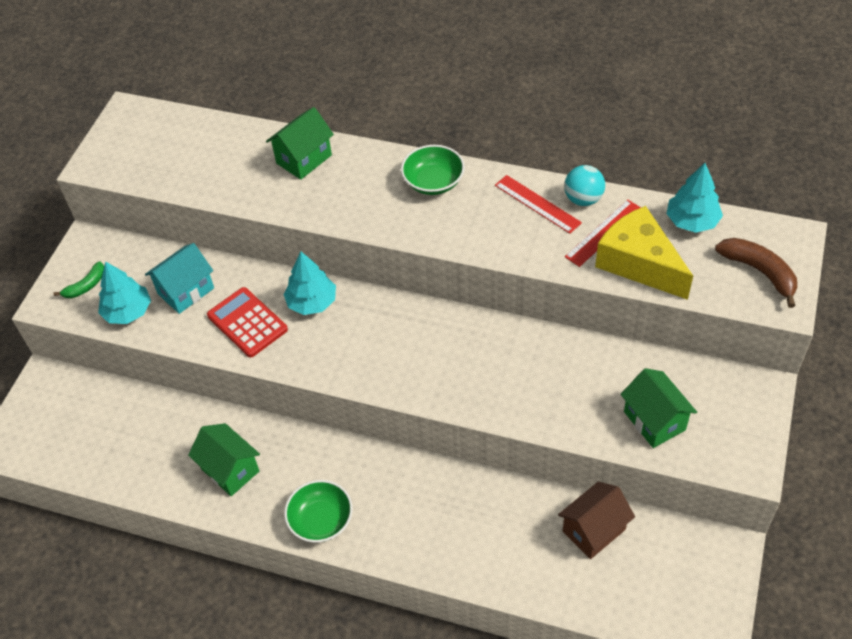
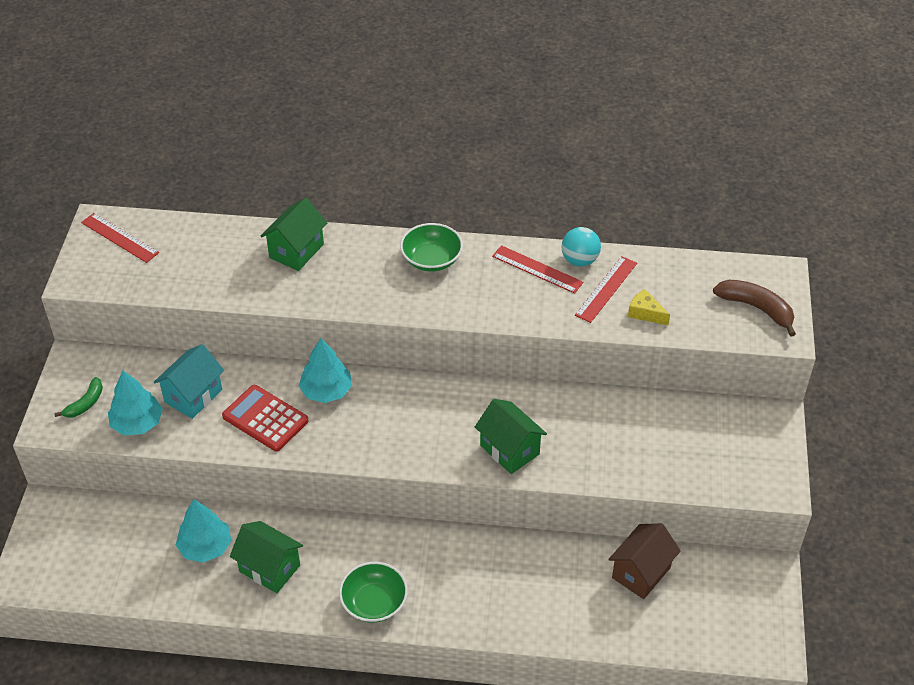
camera: 15 degrees left, 5 degrees down
yellow cheese [595,206,693,300] -> yellow cheese [628,289,670,325], size x0.45
green house [621,368,697,448] -> green house moved to [475,399,547,474]
turquoise tree [666,163,723,233] -> turquoise tree moved to [176,499,231,563]
none -> red ruler [81,213,159,263]

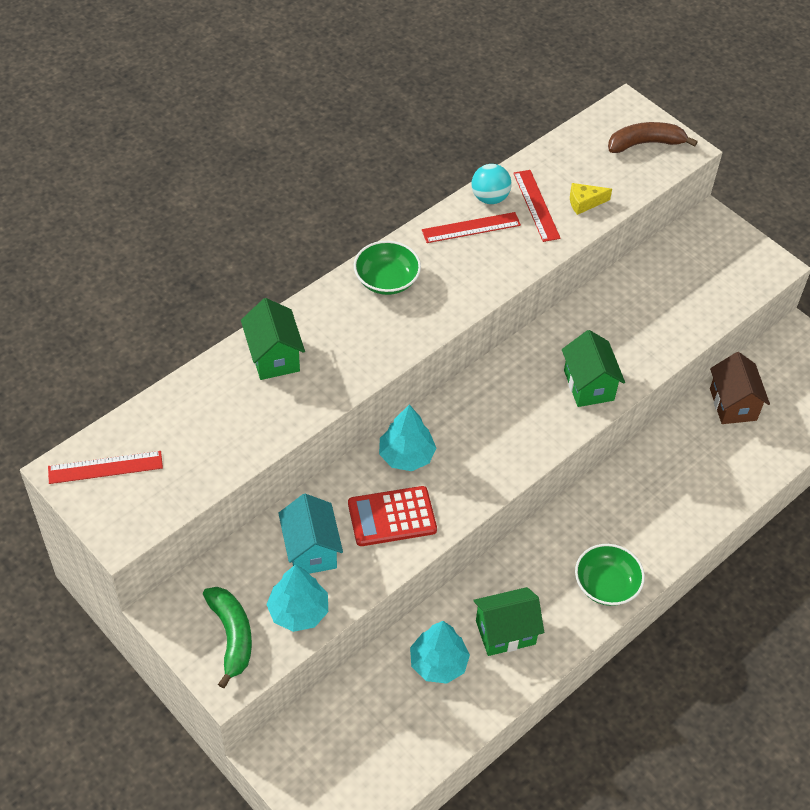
camera: 50 degrees left, 5 degrees up
green banana [54,377,103,418] -> green banana [203,587,252,689], size x1.58
green house [475,399,547,474] -> green house turned 75 degrees clockwise [562,330,625,407]

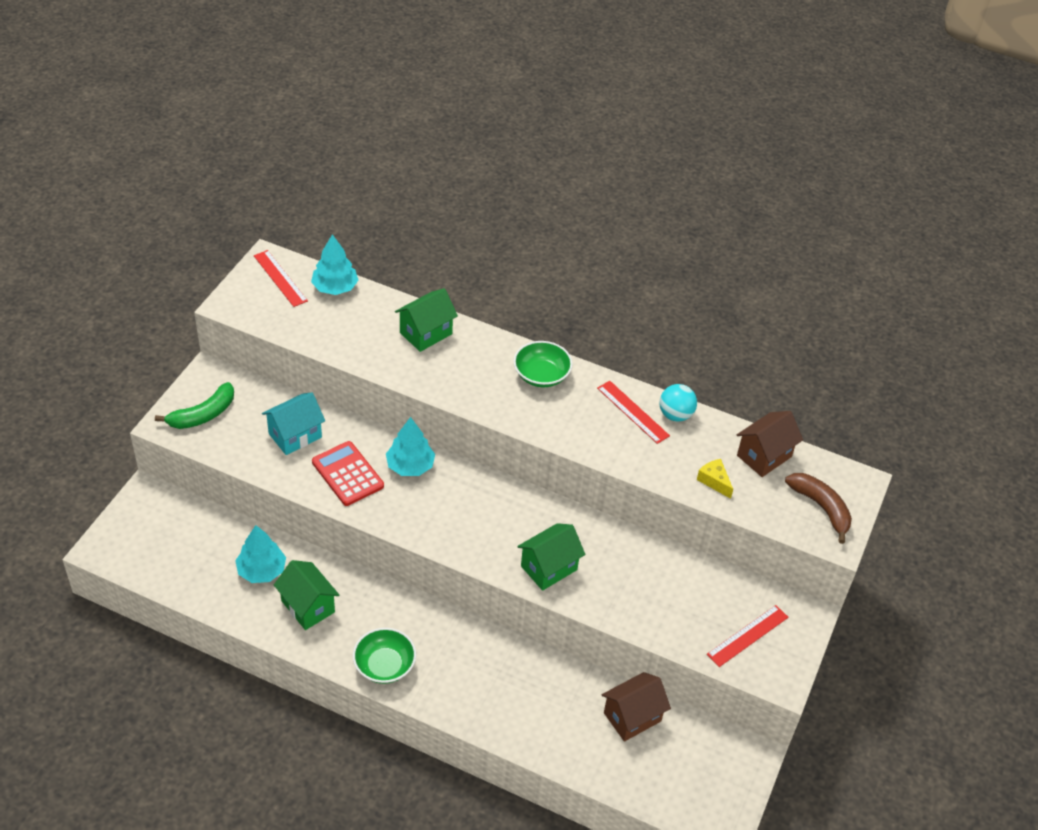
camera: 65 degrees right, 5 degrees down
turquoise tree [266,564,328,632] -> turquoise tree moved to [311,234,359,295]
red ruler [513,170,561,242] -> red ruler moved to [707,605,788,667]
none -> brown house [737,411,803,477]

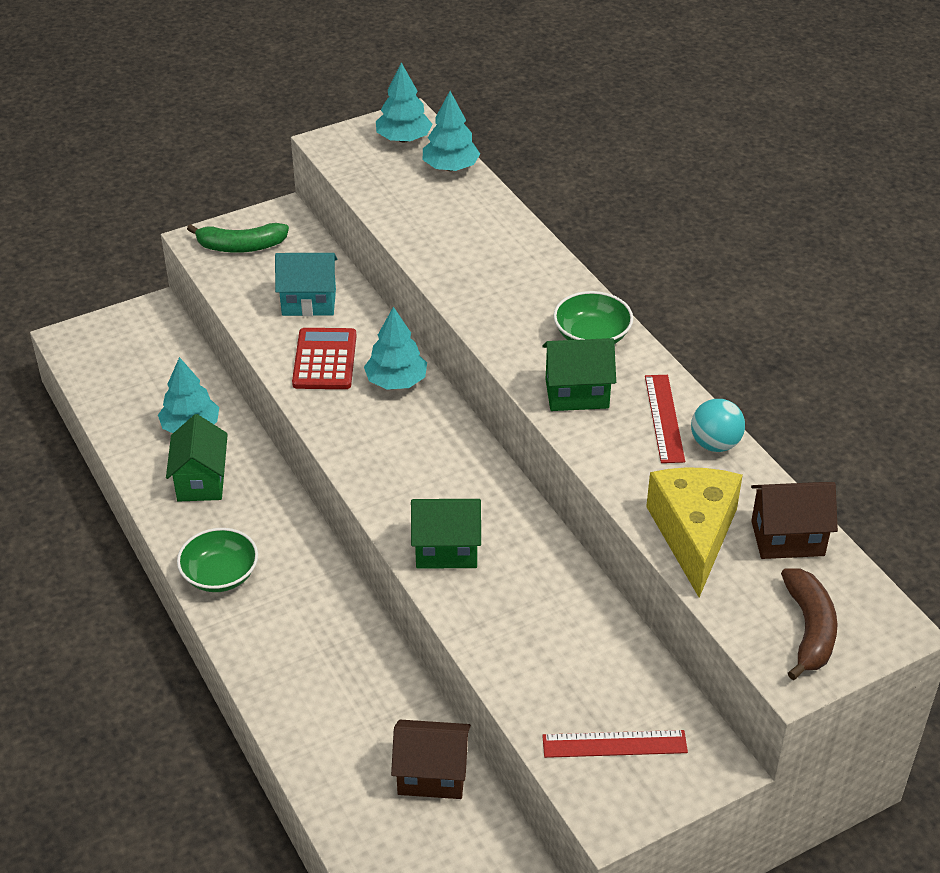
camera: 40 degrees right, 5 degrees down
red ruler [254,250,308,307] -> turquoise tree [376,62,432,142]
green house [395,288,458,352] -> green house moved to [542,338,616,411]
yellow cheese [697,459,733,499] -> yellow cheese [646,467,743,597], size x2.24

